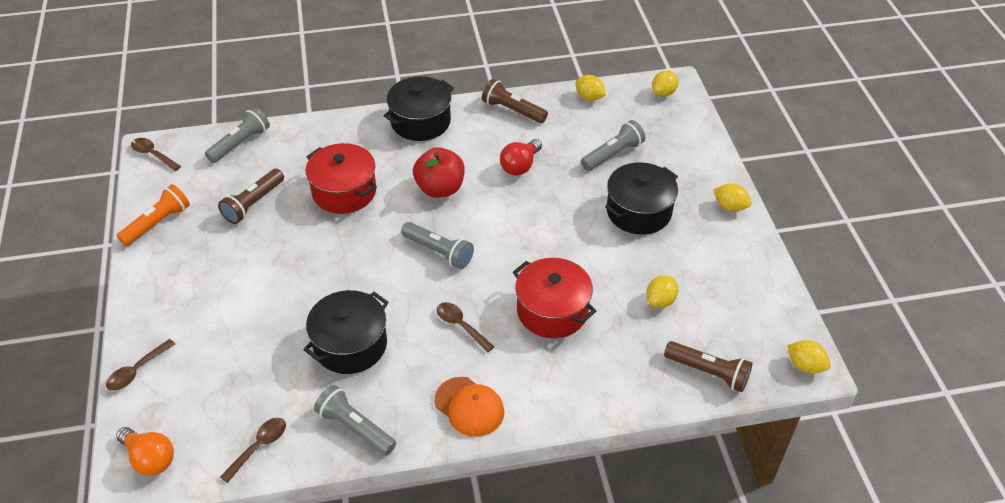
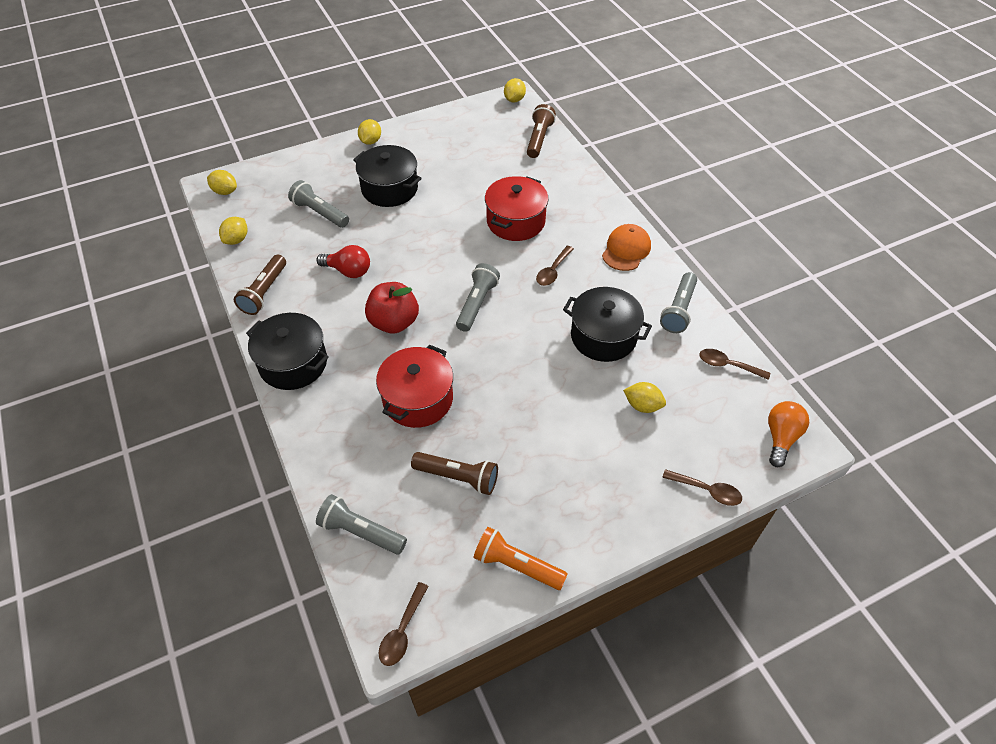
camera: 105 degrees left, 5 degrees up
yellow lemon [646,275,679,308] -> yellow lemon moved to [623,382,666,413]

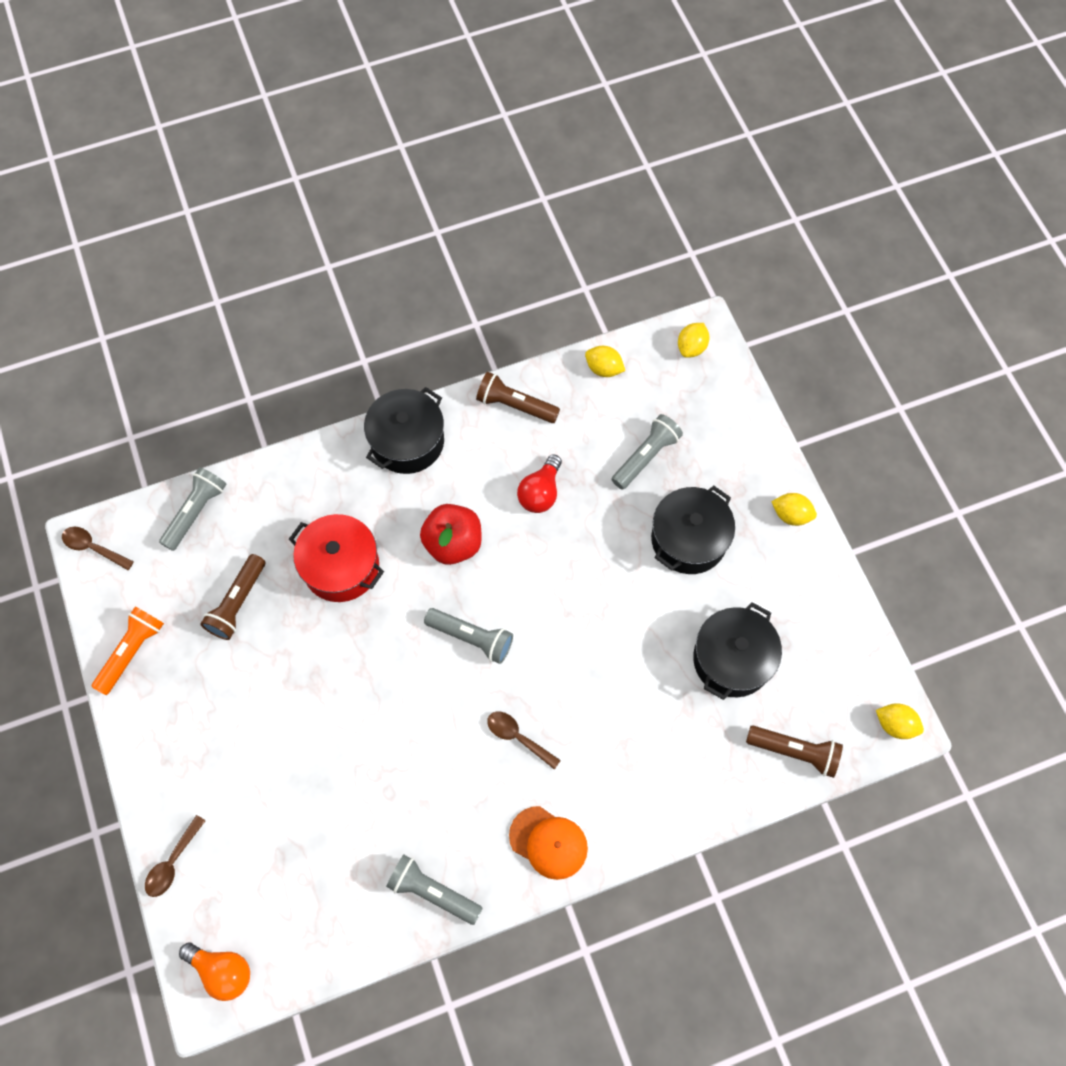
camera: 95 degrees right, 15 degrees up
red pot [485,176,549,241] -> none
black pot [563,287,652,362] -> black pot moved to [693,602,782,700]
yellow lemon [623,382,666,413] -> none
brown spoon [700,349,770,380] -> none

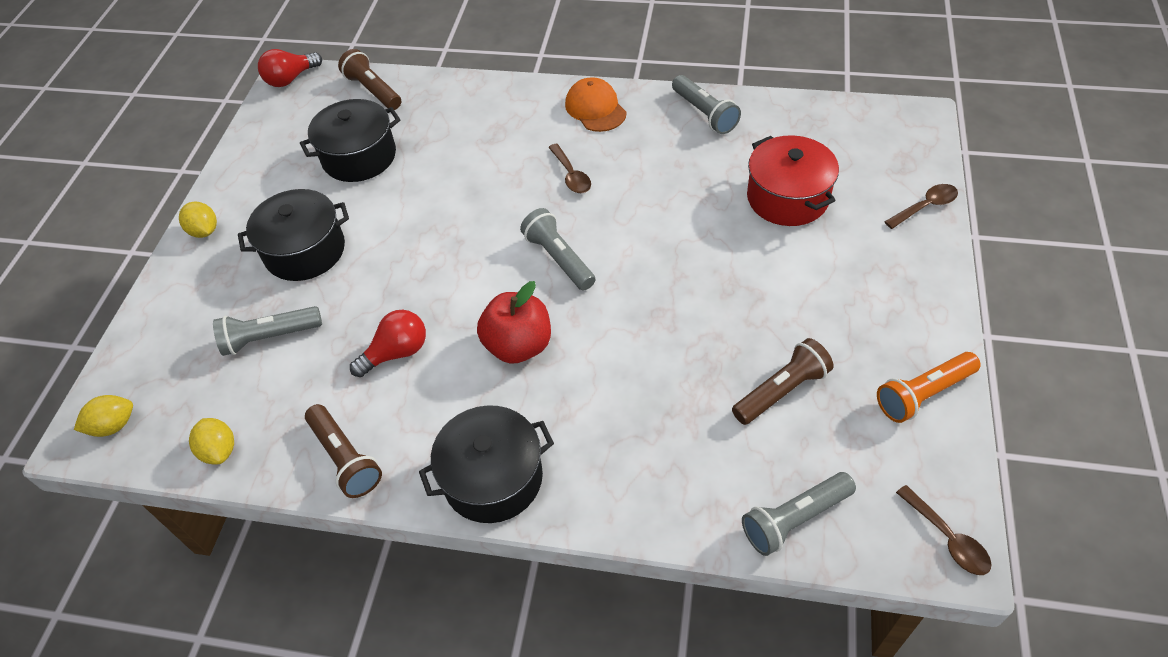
camera: 145 degrees left, 15 degrees down
orange light bulb [179,942,250,1001] -> none
red pot [289,514,384,602] -> red pot moved to [747,135,839,226]
yellow lemon [876,703,924,739] -> red light bulb [258,49,322,87]

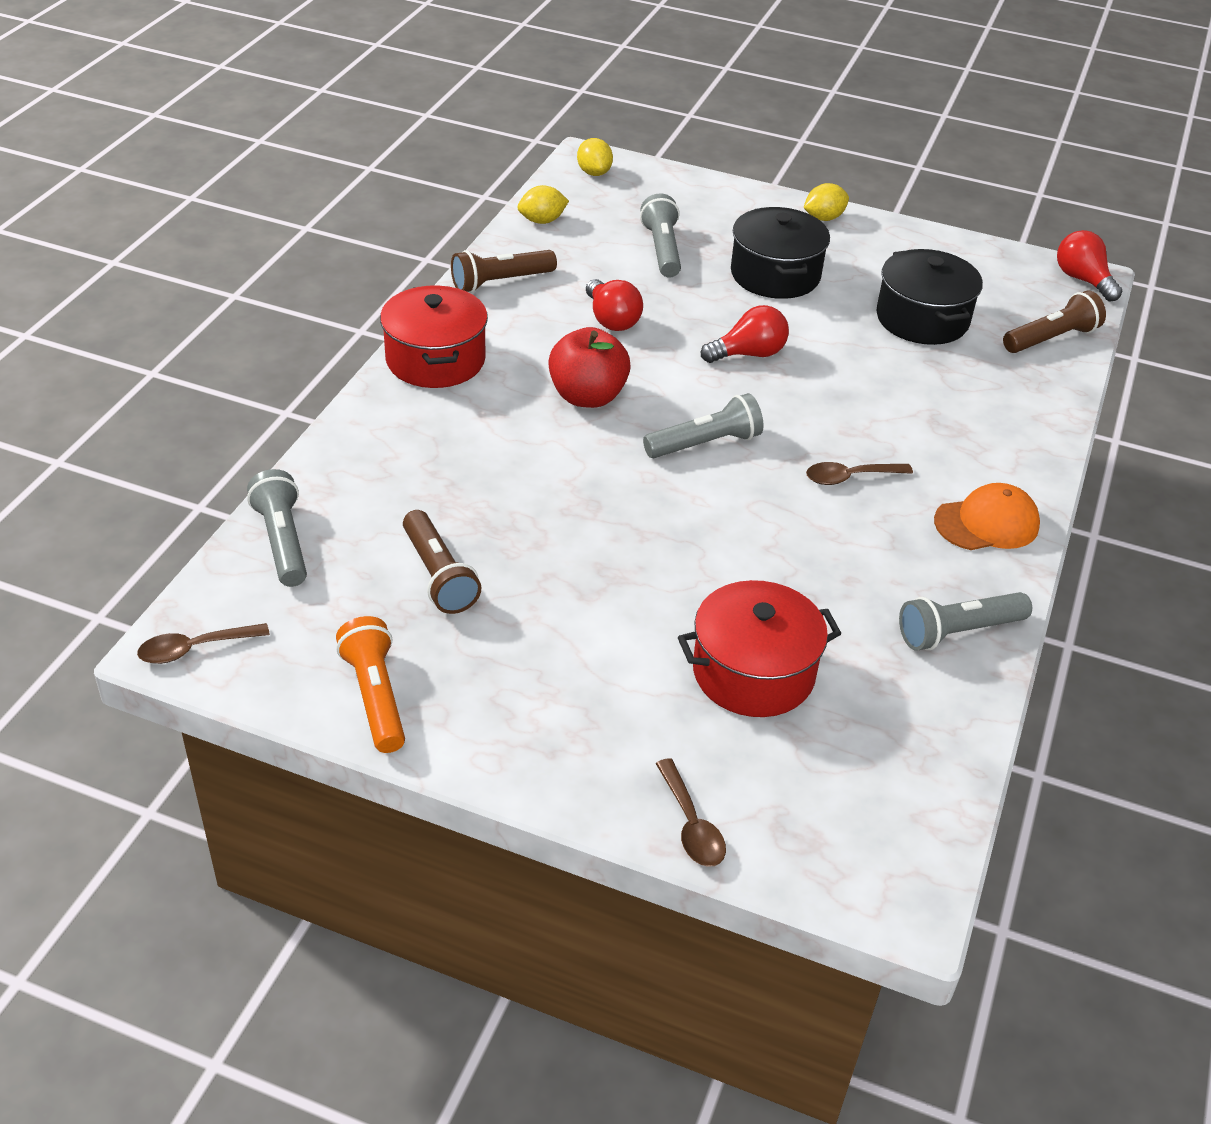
camera: 95 degrees right, 10 degrees down
black pot [419,405,554,523] -> red pot [380,285,488,388]
none -> red light bulb [701,305,789,363]

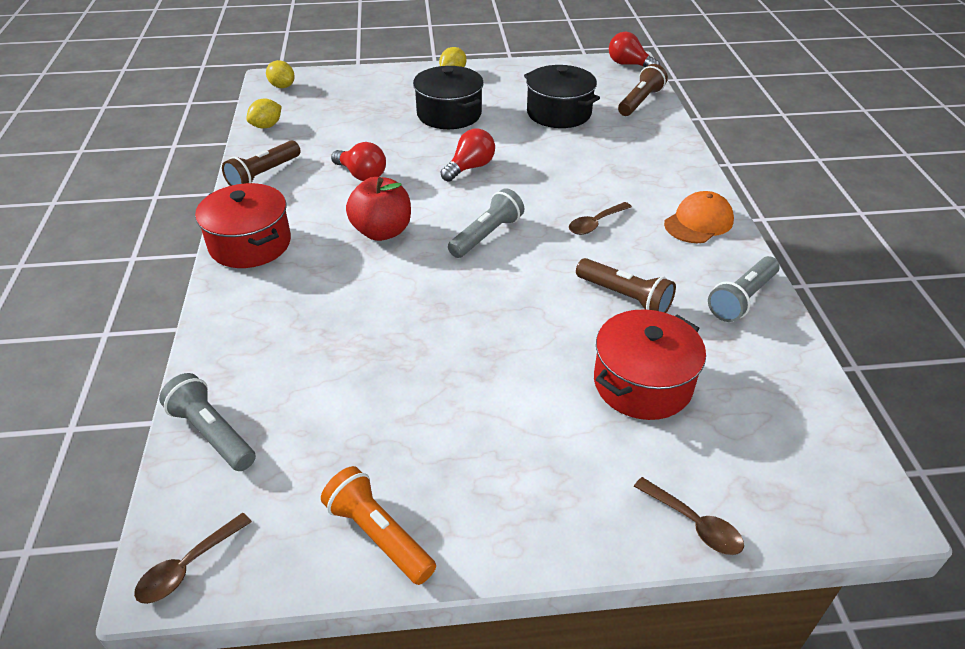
camera: 25 degrees left, 0 degrees up
brown flashlight [403,510,481,614] -> brown flashlight moved to [576,258,676,313]
grey flashlight [640,193,681,278] -> none

